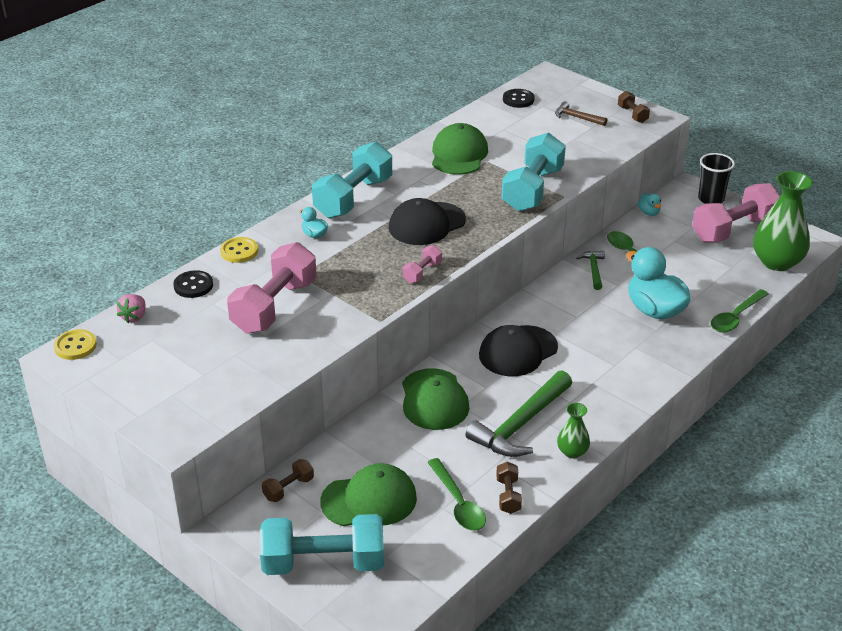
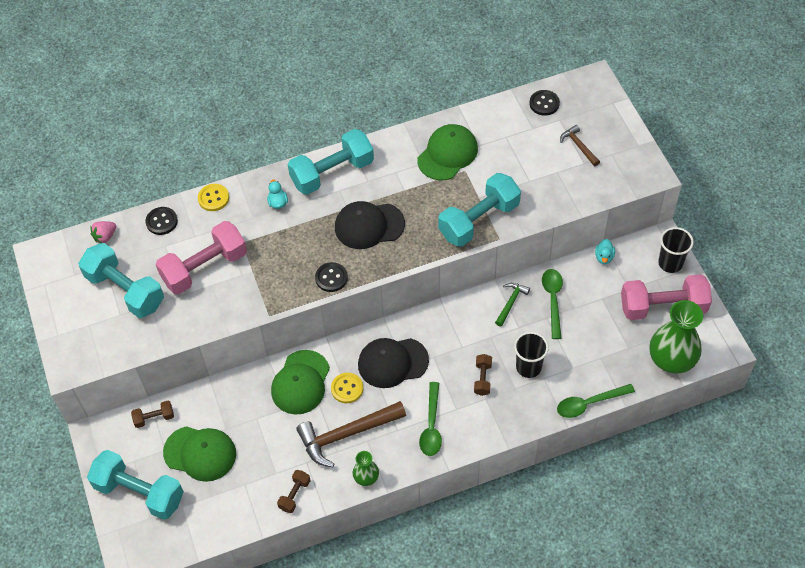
camera: 30 degrees right, 20 degrees up
yellow button [54,329,97,360] -> yellow button moved to [331,373,363,403]
pink dumbbell [403,245,442,283] -> black button [315,262,348,292]
green spoon [427,458,486,531] -> green spoon moved to [419,382,442,456]
green hammer [465,370,572,457] -> brown hammer [296,401,406,468]
brown dumbbell [618,91,650,123] -> brown dumbbell moved to [474,354,492,396]
turquoise duck [626,247,691,319] -> black cup [514,332,549,378]
none -> turquoise dumbbell [78,243,164,318]

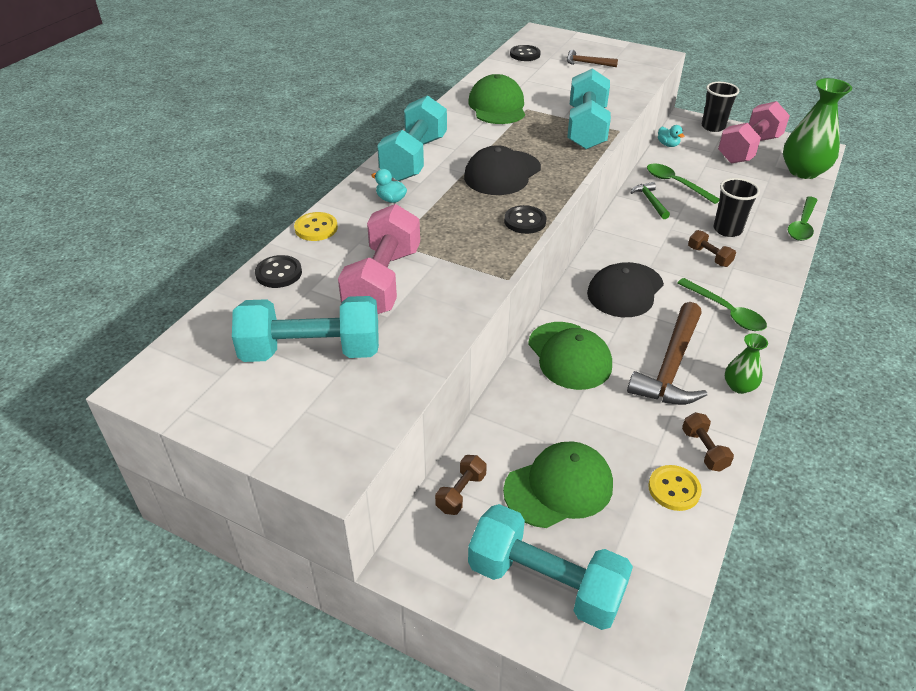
camera: 45 degrees left, 15 degrees down
turquoise dumbbell [87,450,184,520] -> turquoise dumbbell turned 45 degrees clockwise [468,504,633,630]
pink strawberry [90,221,116,243] -> none
yellow button [331,373,363,403] -> yellow button moved to [648,465,702,511]

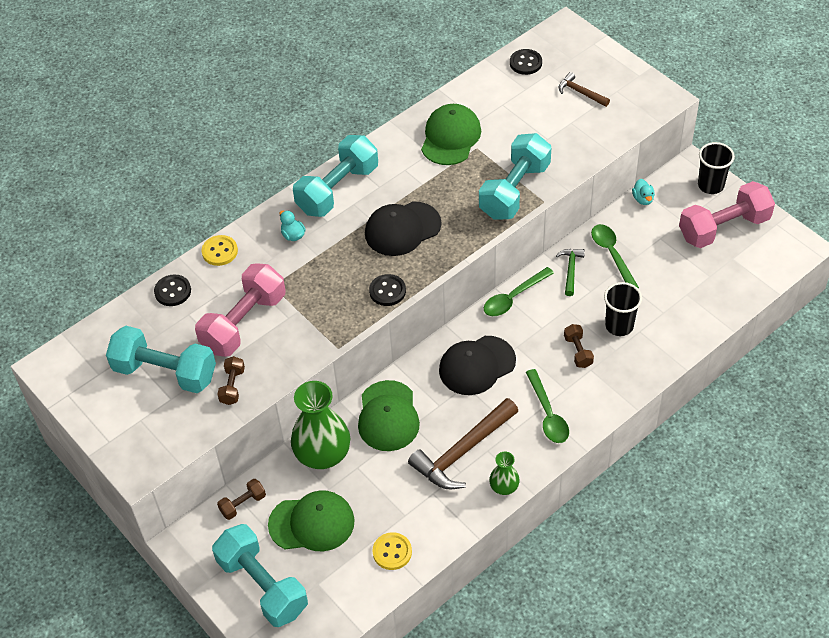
camera: 25 degrees right, 10 degrees up
brown dumbbell [682,412,734,472] -> brown dumbbell moved to [217,356,245,405]
green vase [783,78,852,179] -> green vase moved to [291,381,350,469]
green spoon [788,196,817,241] -> green spoon moved to [484,267,554,316]

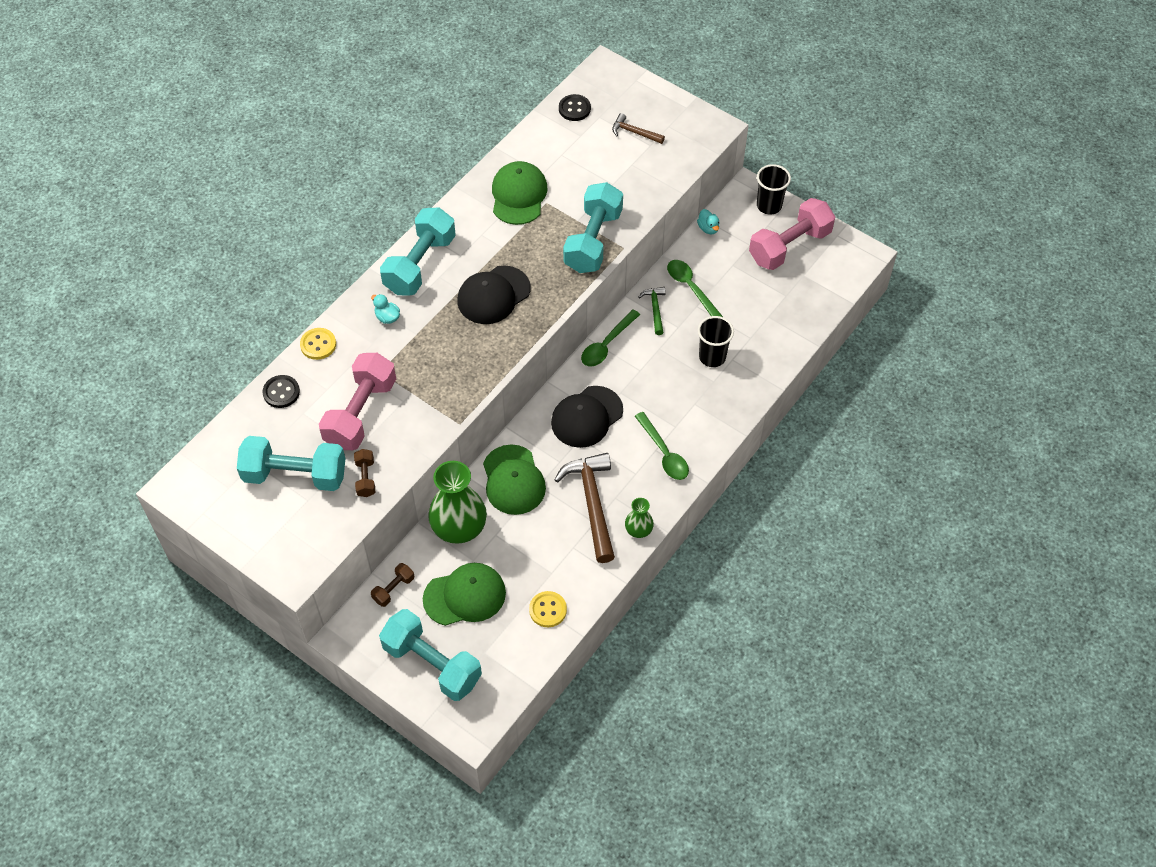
camera: 15 degrees left, 5 degrees up
black button [369,274,406,306] -> none
brown hammer [408,398,518,489] -> brown hammer turned 135 degrees clockwise [554,453,615,563]
brown dumbbell [564,324,594,368] -> none

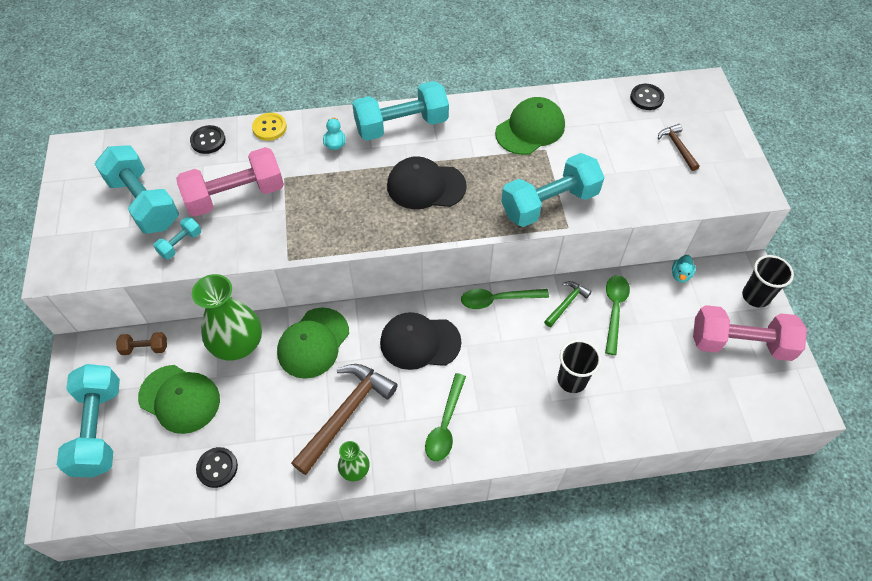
camera: 45 degrees right, 0 degrees up
brown dumbbell [354,449,375,497] -> turquoise dumbbell [153,217,201,259]
yellow button [529,591,567,627] -> black button [196,447,238,488]

